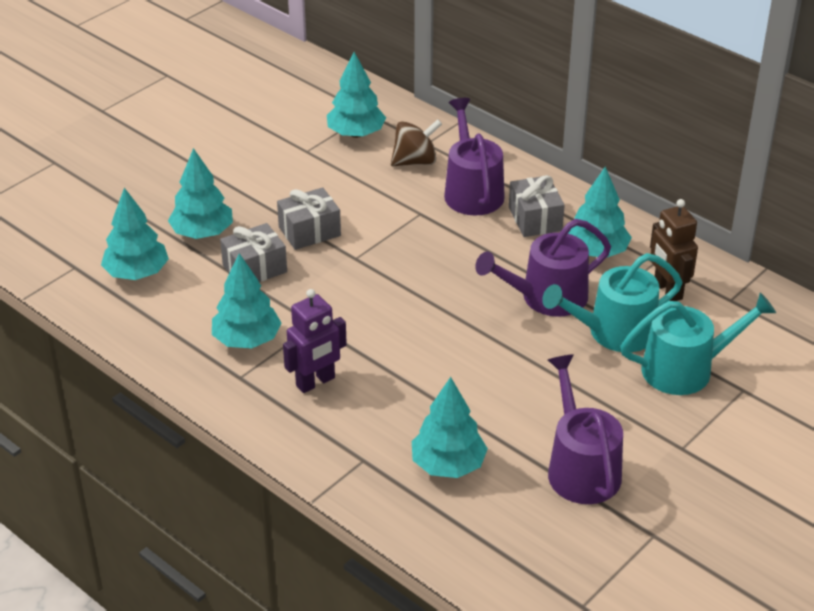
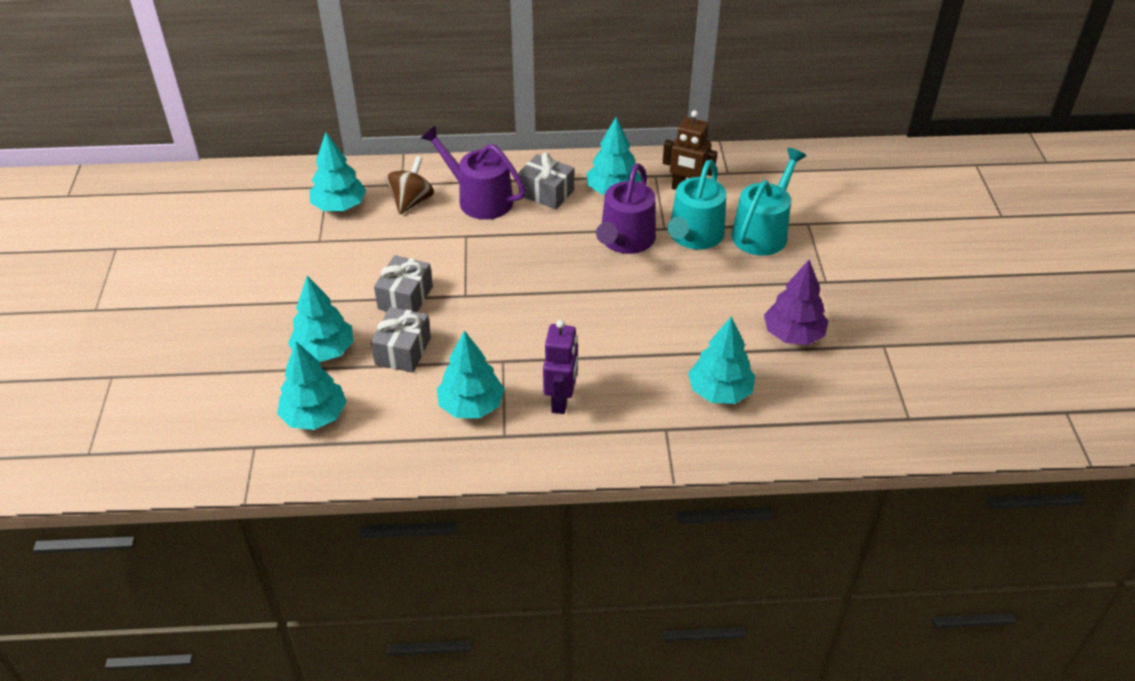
camera: 45 degrees left, 5 degrees up
purple watering can [548,354,623,504] -> purple tree [764,260,828,345]

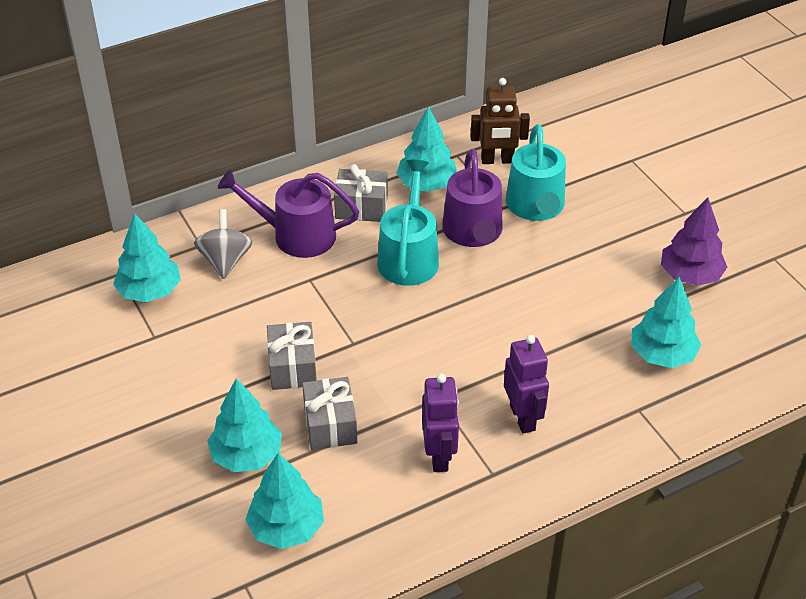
camera: 25 degrees left, 0 degrees up
brown spinning top [386,156,434,214] -> grey spinning top [194,209,252,279]
turquoise tree [437,331,505,418] -> purple robot [422,374,459,472]
turquoise watering can [731,148,806,256] -> turquoise watering can moved to [377,160,439,286]

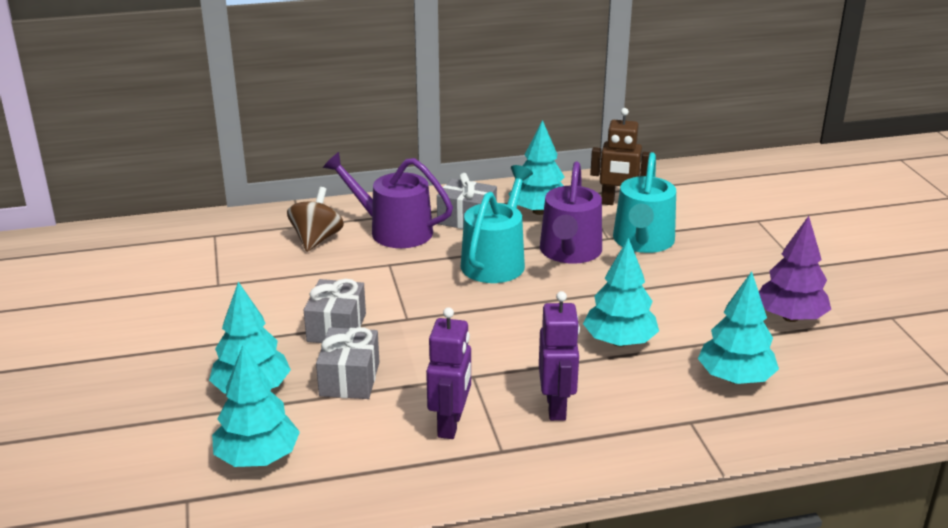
camera: 15 degrees right, 15 degrees down
turquoise tree [113,213,181,302] -> turquoise tree moved to [583,238,659,347]
grey spinning top [194,209,252,279] -> brown spinning top [287,187,344,252]

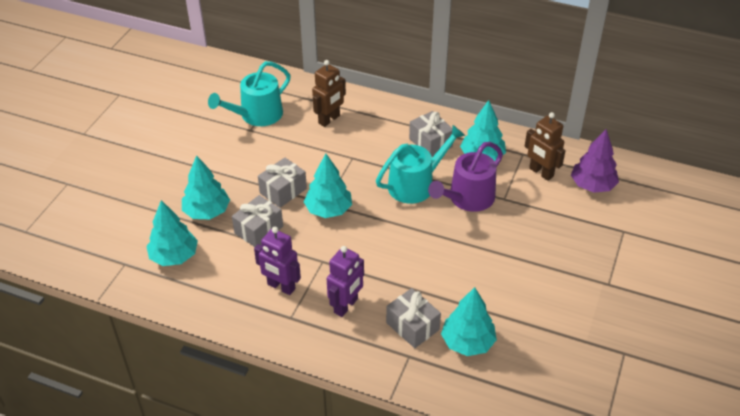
camera: 35 degrees right, 15 degrees up
brown spinning top [287,187,344,252] -> brown robot [312,60,346,127]
purple watering can [323,152,453,248] -> none
purple robot [426,307,471,439] -> purple robot turned 75 degrees clockwise [254,227,301,295]
turquoise tree [583,238,659,347] -> turquoise tree moved to [304,154,352,218]
turquoise watering can [613,152,676,253] -> turquoise watering can moved to [208,61,291,126]
purple tree [759,216,831,322] -> purple tree moved to [571,129,619,193]
none -> grey gift [386,288,441,348]

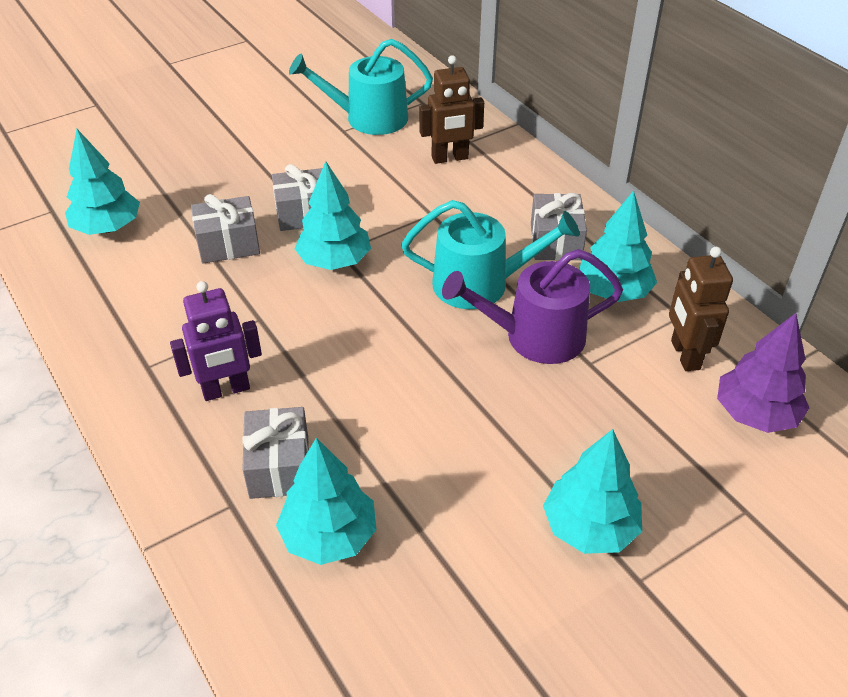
camera: 35 degrees right, 0 degrees up
turquoise tree [182,155,230,219] -> turquoise tree moved to [543,429,642,554]
purple robot [254,227,301,295] -> none

